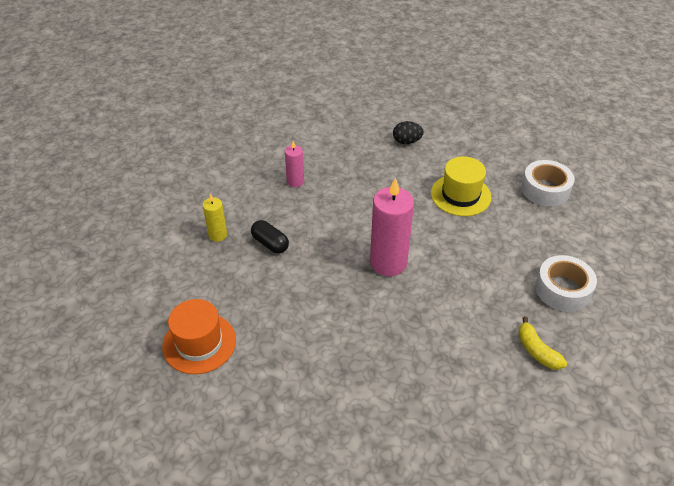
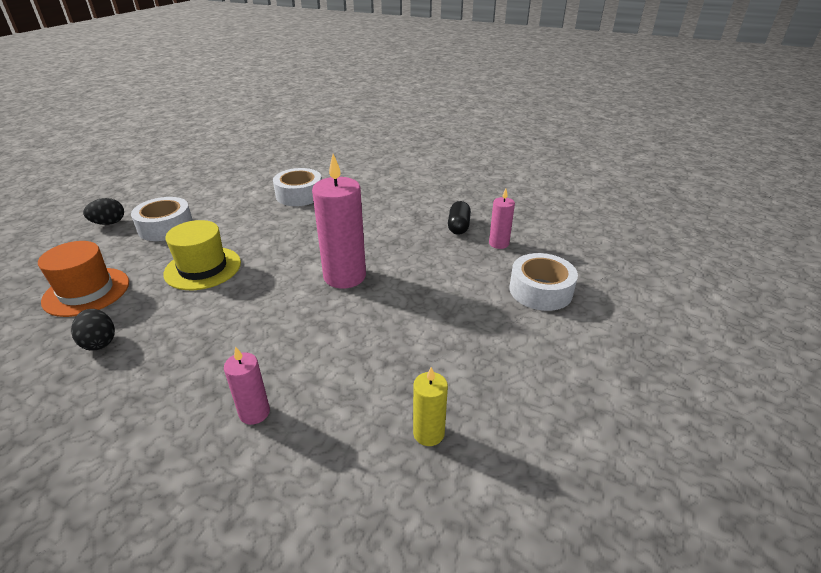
camera: 125 degrees left, 10 degrees down
orange hat [162,299,236,374] -> orange hat moved to [38,241,129,317]
black capsule [251,220,289,254] -> black capsule moved to [448,201,471,235]
yellow banana [518,317,567,370] -> none
none -> black egg [83,198,124,225]
none -> pink candle [489,189,515,249]
none -> white tape [510,253,578,311]

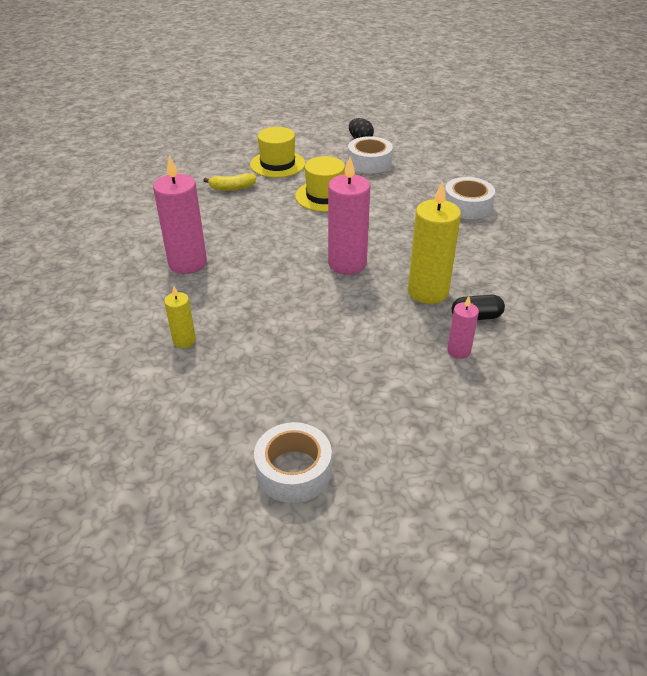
camera: 75 degrees right, 5 degrees up
orange hat [38,241,129,317] -> yellow hat [250,127,305,178]
black egg [71,309,115,351] -> yellow banana [203,173,256,191]
pink candle [224,346,270,425] -> pink candle [153,155,207,274], size x1.92
white tape [510,253,578,311] -> white tape moved to [254,422,332,503]
none -> yellow candle [408,182,461,304]

